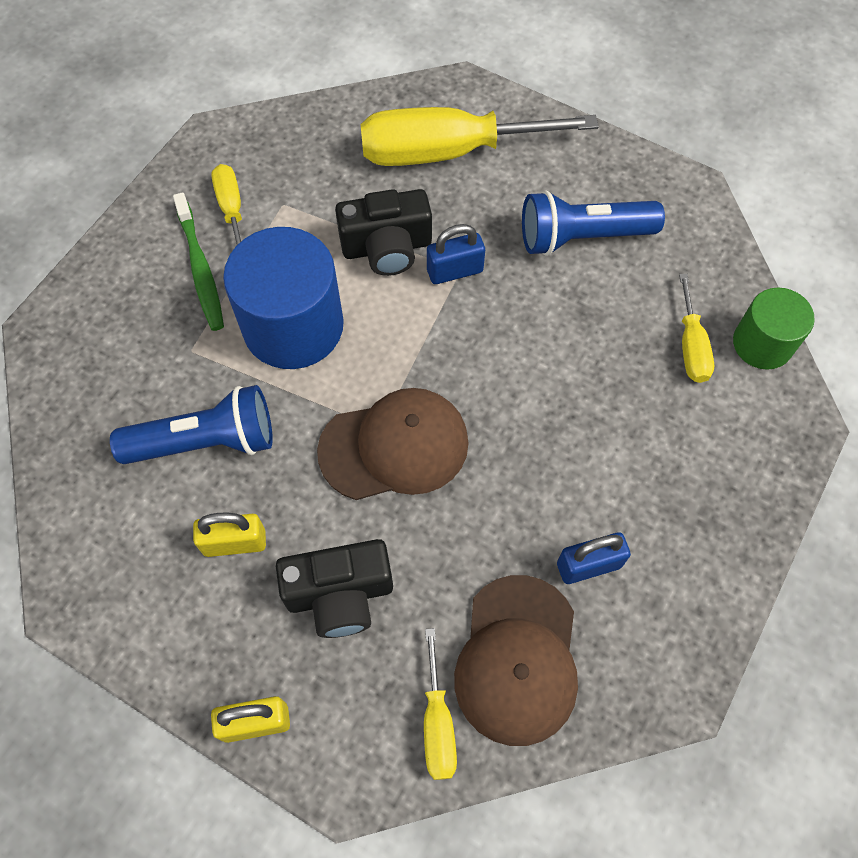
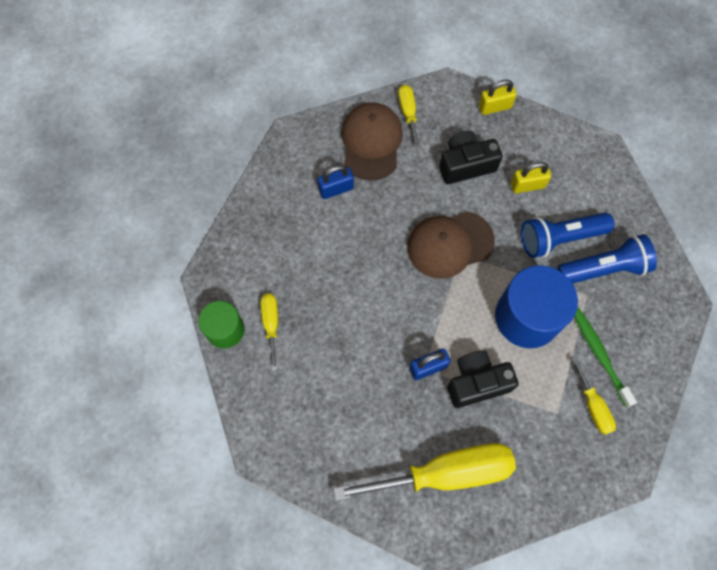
camera: 175 degrees right, 5 degrees up
blue flashlight [522,190,665,256] -> blue flashlight moved to [557,234,657,284]

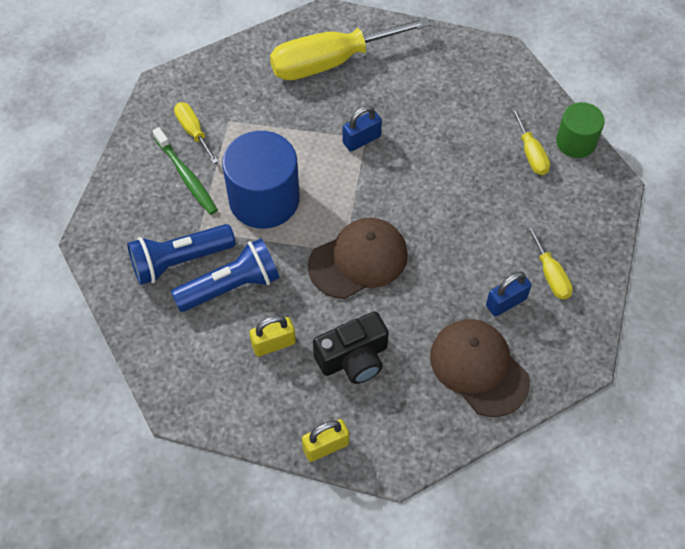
camera: 170 degrees right, 10 degrees down
brown cap [342,102,403,181] -> brown cap turned 150 degrees clockwise [430,319,530,417]
yellow screwdriver [398,85,420,148] -> yellow screwdriver moved to [526,224,573,300]
black camera [447,350,519,408] -> none

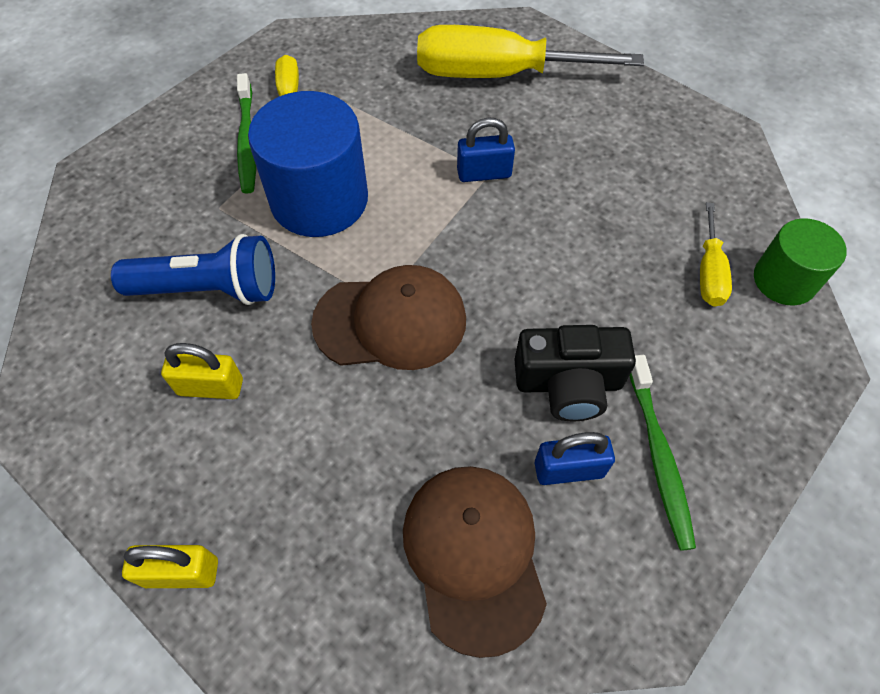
camera: 25 degrees right, 0 degrees up
blue flashlight [127,224,236,285] -> none
black camera [313,312,389,384] -> black camera moved to [514,325,636,421]
yellow screwdriver [526,224,573,300] -> green toothbrush [630,355,696,551]

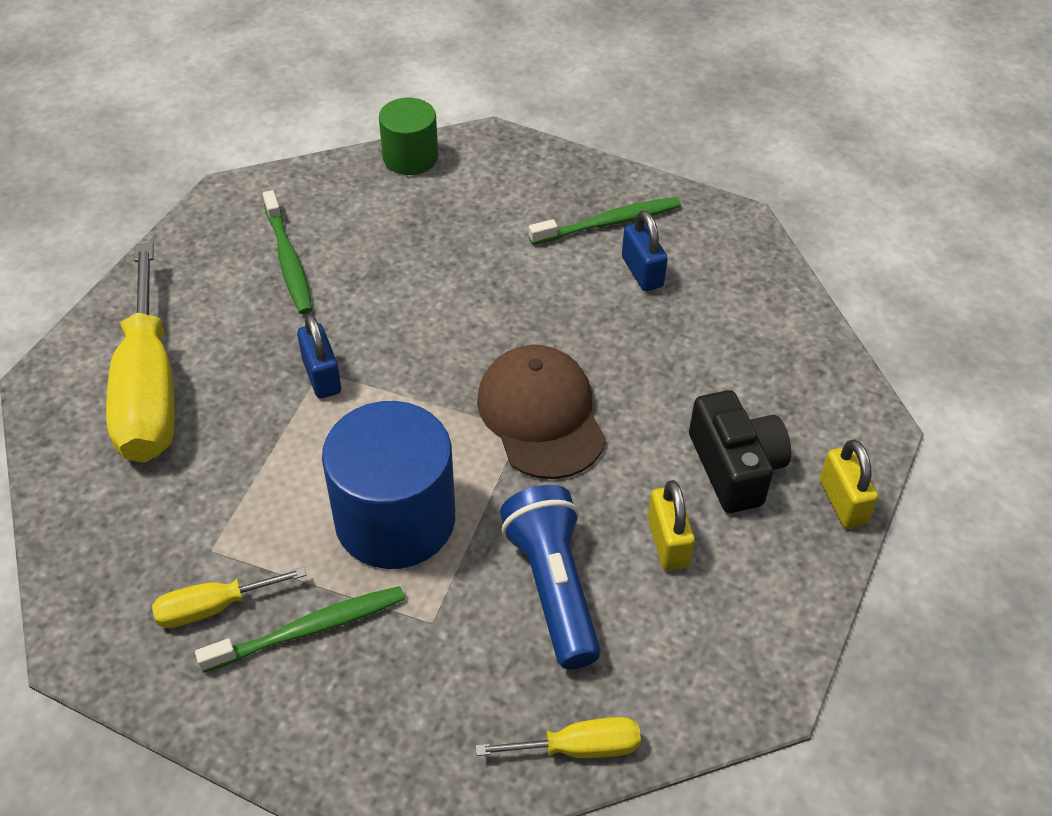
camera: 105 degrees left, 10 degrees down
brown cap [403,466,547,658] -> none
black camera [514,325,636,421] -> black camera moved to [689,390,791,513]
yellow screwdriver [700,202,732,307] -> yellow screwdriver moved to [476,717,641,758]
none -> green toothbrush [263,190,312,314]

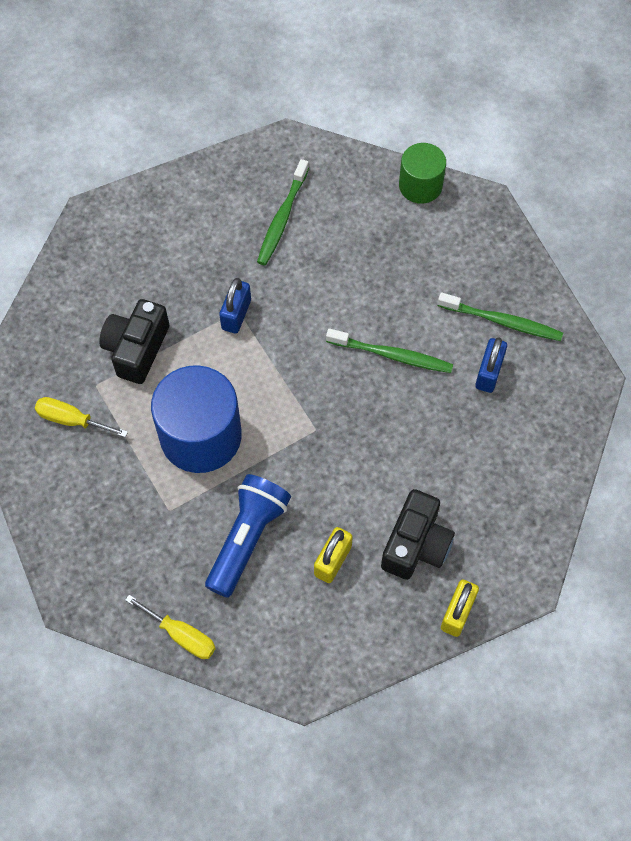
camera: 40 degrees right, 15 degrees up
yellow screwdriver [106,243,175,463] -> none
green toothbrush [195,586,405,673] -> green toothbrush moved to [326,328,453,373]
brown cap [477,345,606,479] -> none
none -> black camera [99,299,169,384]

